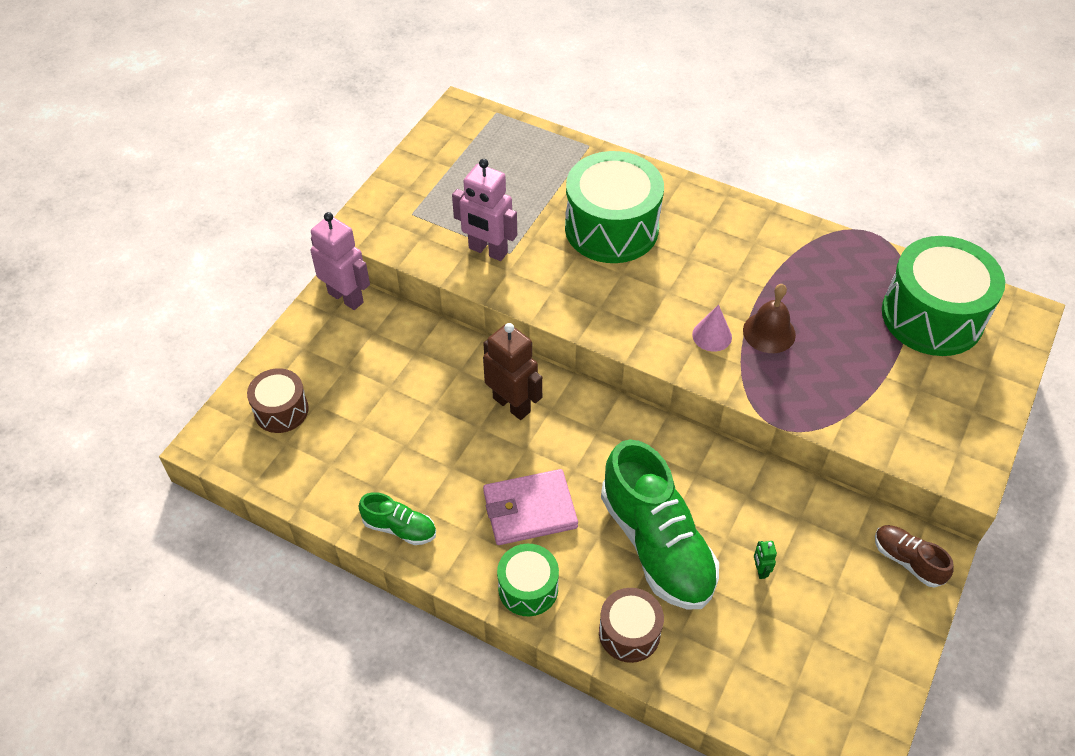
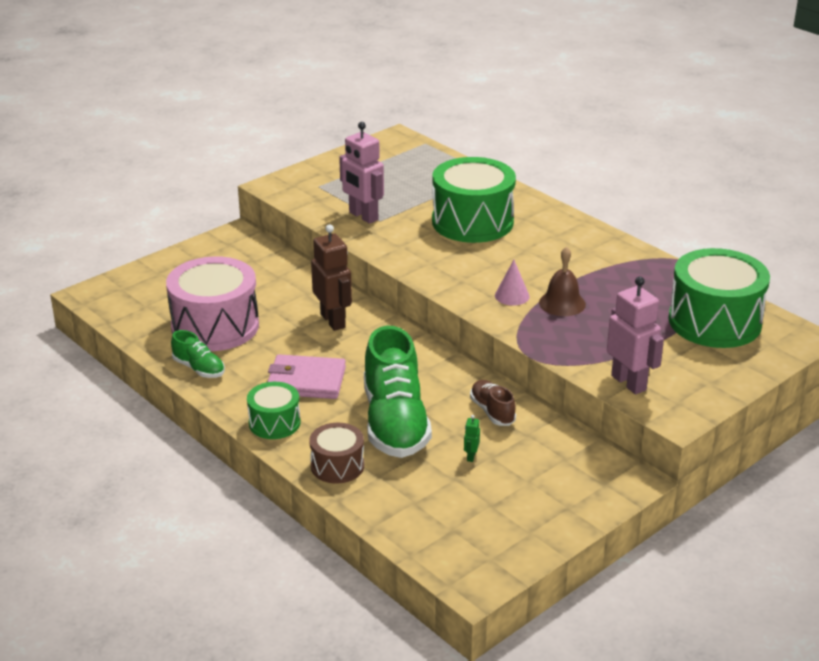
camera: 20 degrees right, 20 degrees down
brown drum [247,368,309,433] -> none
pink robot [310,212,370,310] -> pink robot moved to [607,277,664,394]
brown shoe [875,525,954,588] -> brown shoe moved to [470,380,516,426]
none -> pink drum [166,256,259,351]

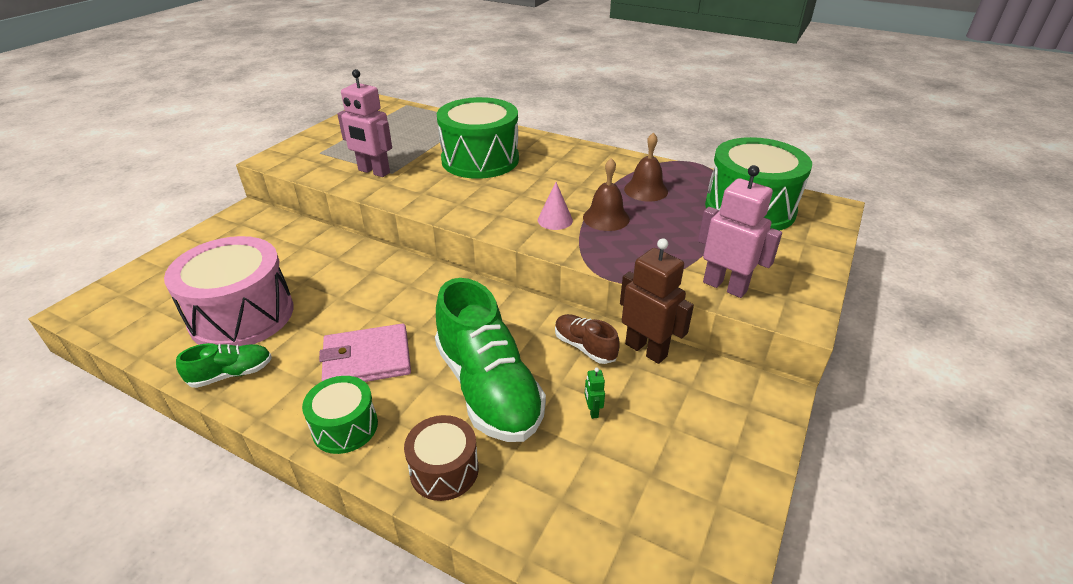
camera: 20 degrees left, 5 degrees up
green shoe [171,330,225,378] -> green shoe turned 45 degrees counterclockwise [176,343,272,388]
brown robot [311,224,352,331] -> brown robot moved to [620,238,694,364]
none -> brown bell [624,132,668,202]

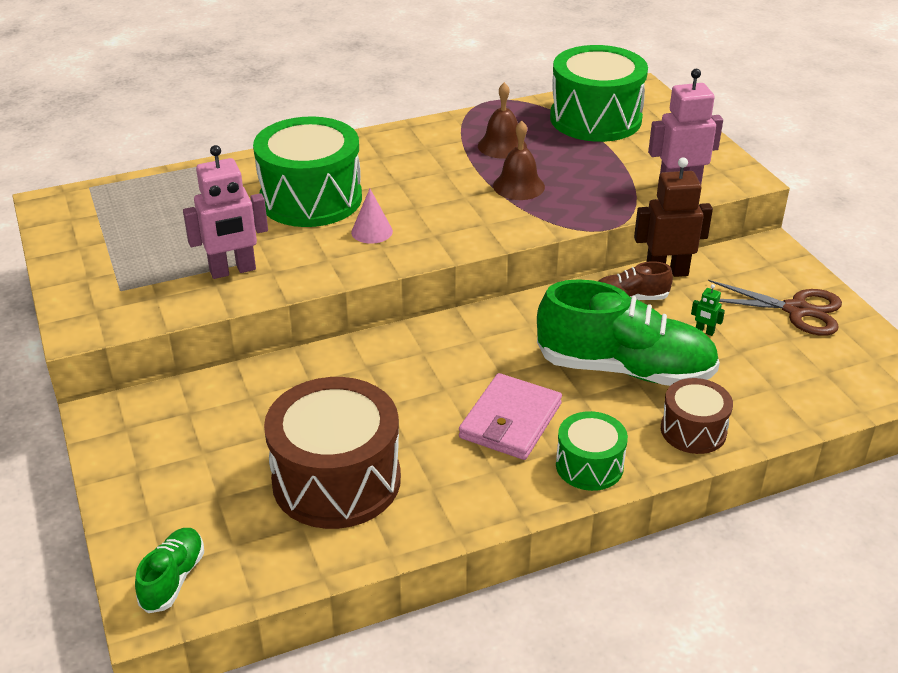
camera: 50 degrees left, 0 degrees up
pink drum [164,236,293,346] -> brown drum [264,377,401,529]
green shoe [176,343,272,388] -> green shoe moved to [135,528,204,613]
pink cone [538,182,573,230] -> pink cone moved to [351,189,393,244]
none -> brown scissors [708,280,842,336]

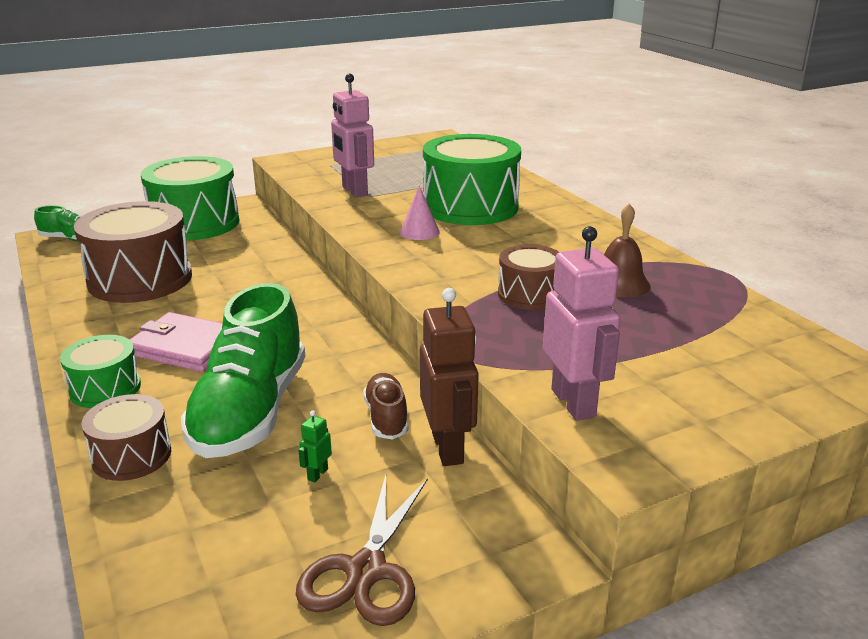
camera: 85 degrees right, 10 degrees down
brown bell [493,121,545,200] -> brown drum [498,245,559,310]
green drum [550,45,648,142] -> green drum moved to [141,156,239,241]

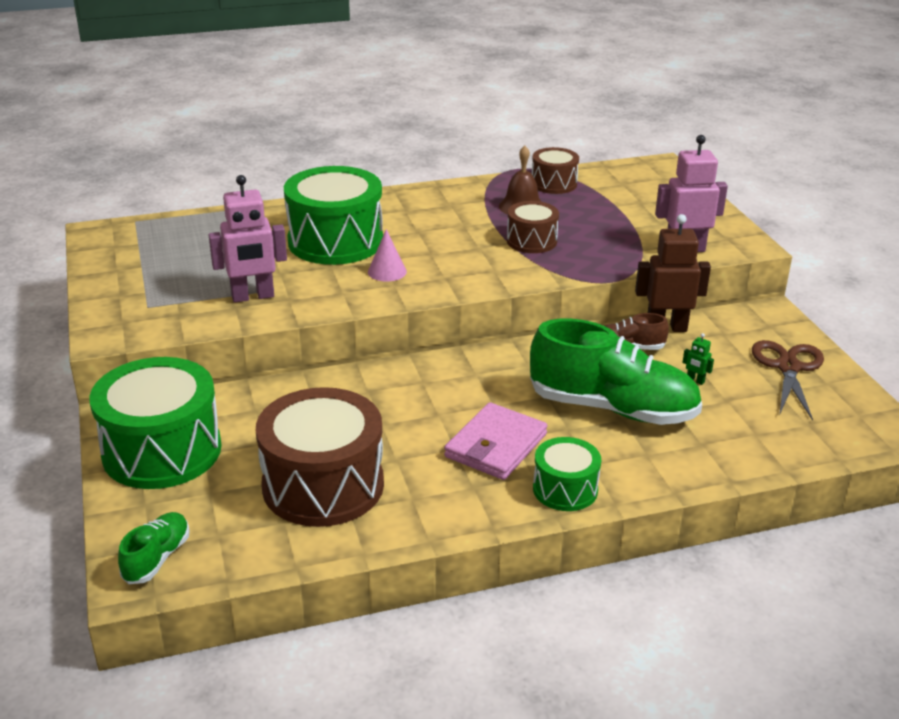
camera: 80 degrees left, 5 degrees up
brown drum [82,394,171,481] -> brown drum moved to [532,147,579,194]
brown scissors [296,475,428,626] -> brown scissors turned 105 degrees counterclockwise [752,340,824,421]

